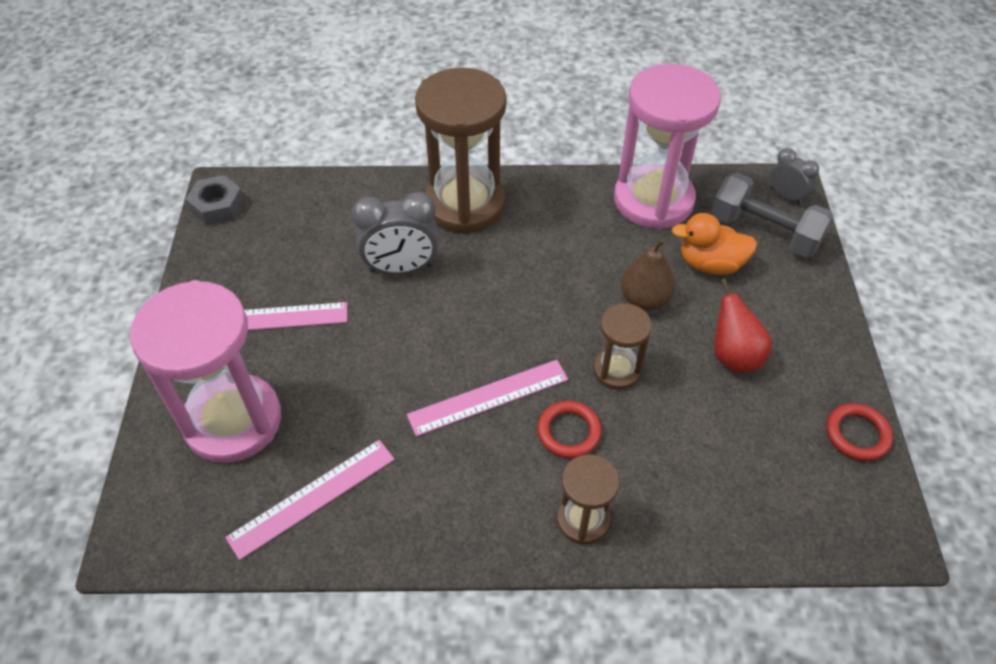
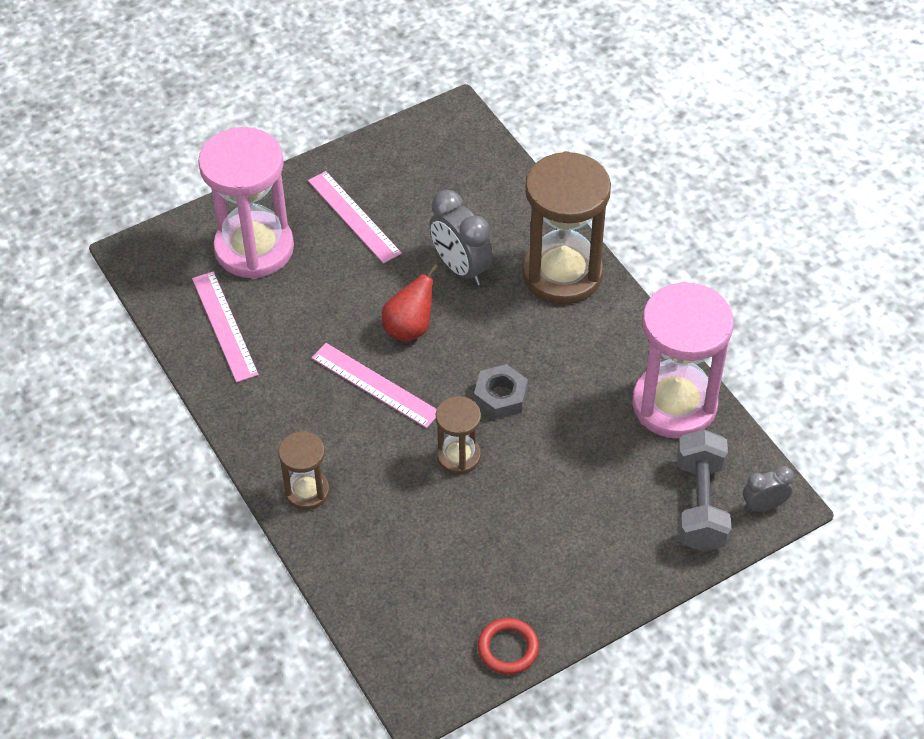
camera: 60 degrees right, 0 degrees up
grey nut [186,175,245,225] -> grey nut moved to [474,364,528,420]
pink ruler [225,440,395,560] -> pink ruler turned 45 degrees clockwise [192,271,259,383]
red ring [537,401,602,458] -> none
brown pear [621,239,675,310] -> none
orange duck [672,213,757,275] -> none
red pear [714,279,772,373] -> red pear moved to [382,264,438,342]
grey clock [770,148,819,205] -> grey clock turned 120 degrees counterclockwise [743,466,794,512]

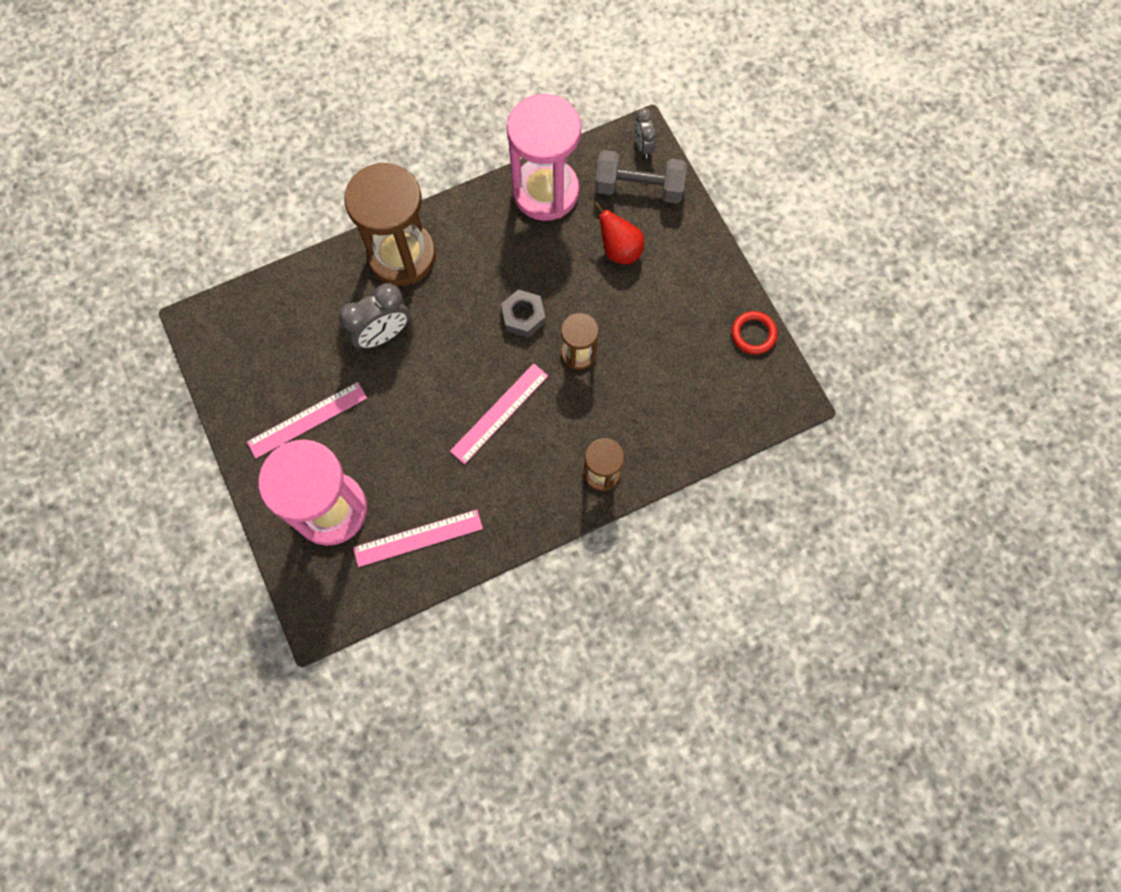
camera: 85 degrees left, 20 degrees up
red pear [382,264,438,342] -> red pear moved to [594,202,644,264]

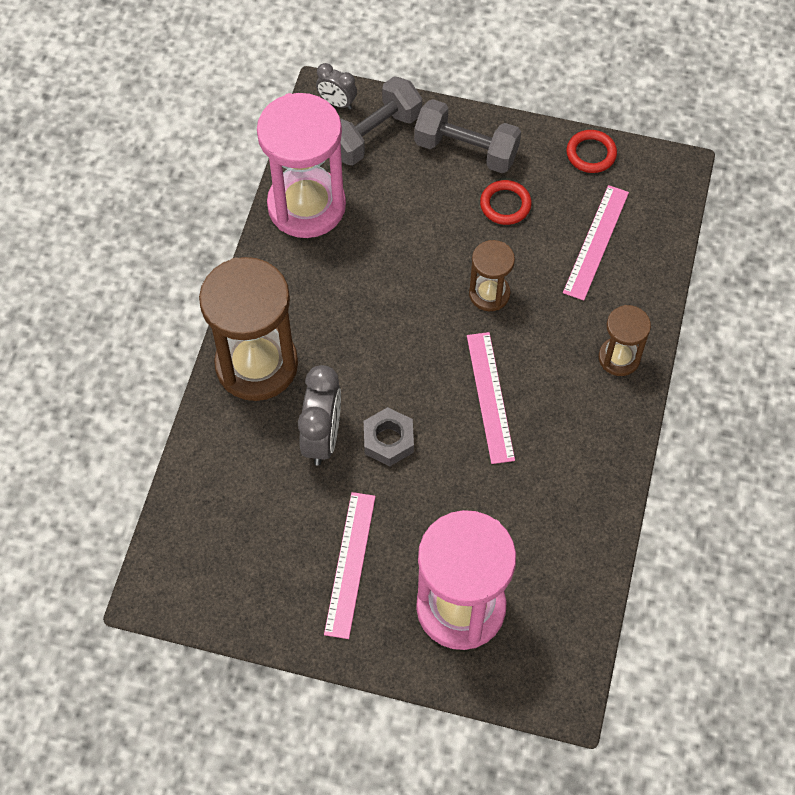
camera: 50 degrees left, 10 degrees down
pink ruler [353,510,483,567] -> pink ruler moved to [563,185,629,301]
grey nut [501,289,546,338] -> grey nut moved to [364,407,414,466]
red pear [594,202,644,264] -> none
none -> grey dumbbell [414,99,521,173]
none -> red ring [480,180,532,225]

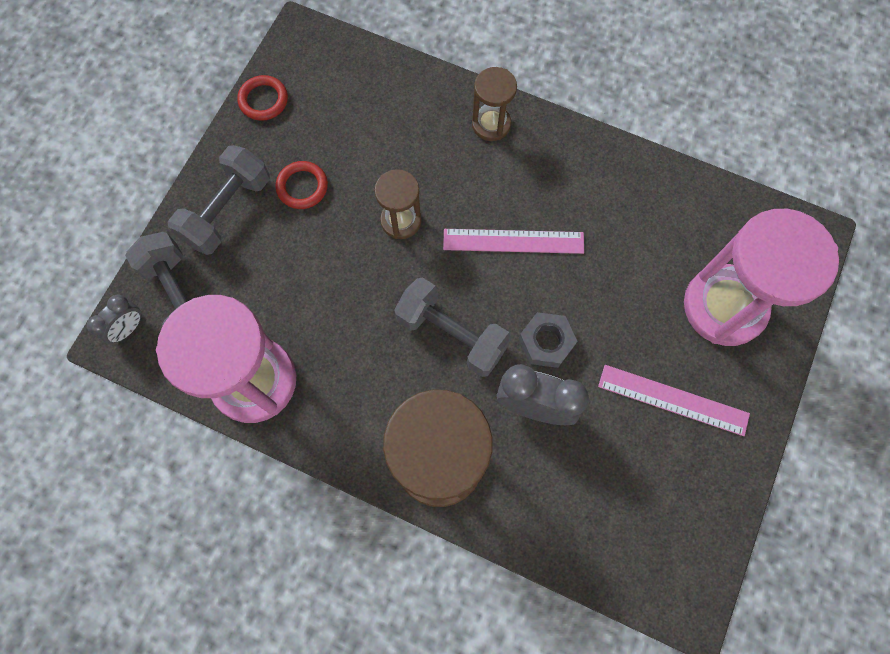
camera: 80 degrees left, 10 degrees up
pink ruler [563,185,629,301] -> none
none -> grey dumbbell [394,277,511,377]

